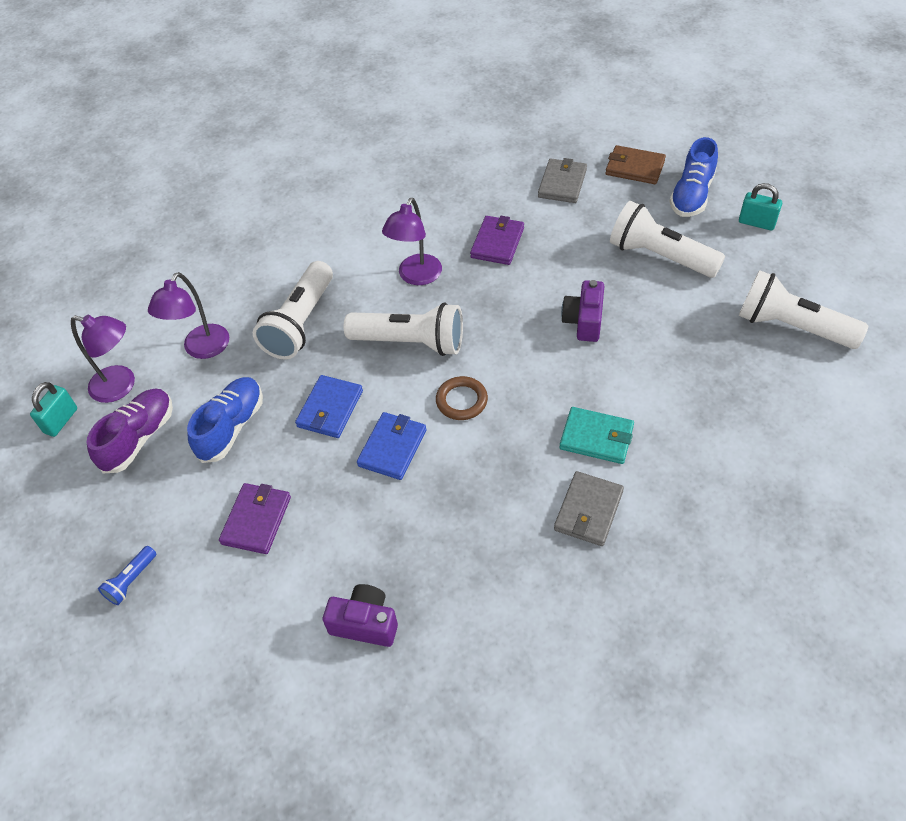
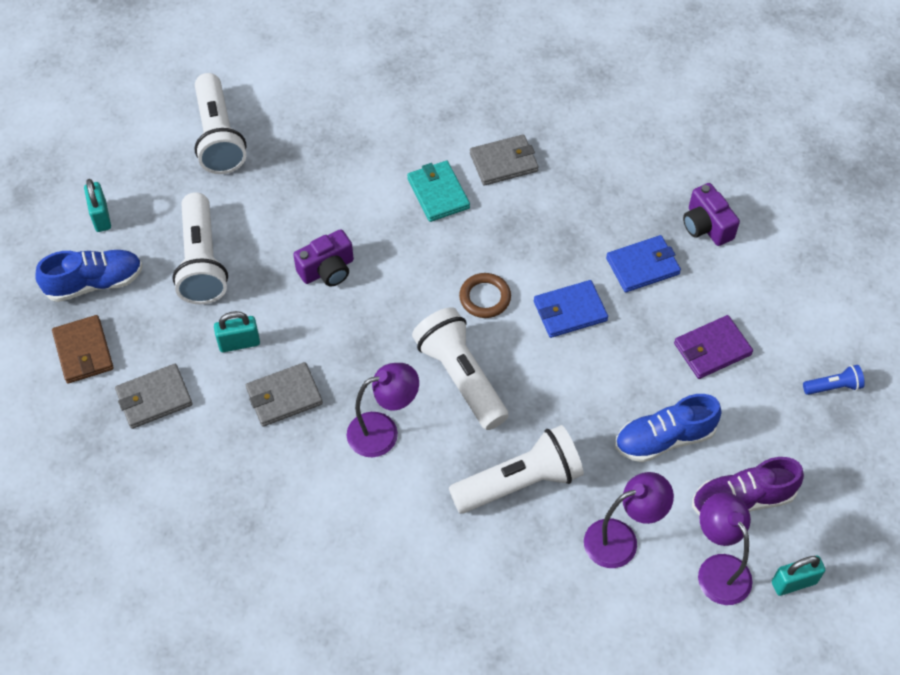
camera: 135 degrees left, 5 degrees up
blue wallet [295,375,363,438] -> blue wallet moved to [606,235,681,293]
purple wallet [470,216,524,265] -> grey wallet [246,362,323,427]
none -> turquoise padlock [214,311,260,352]

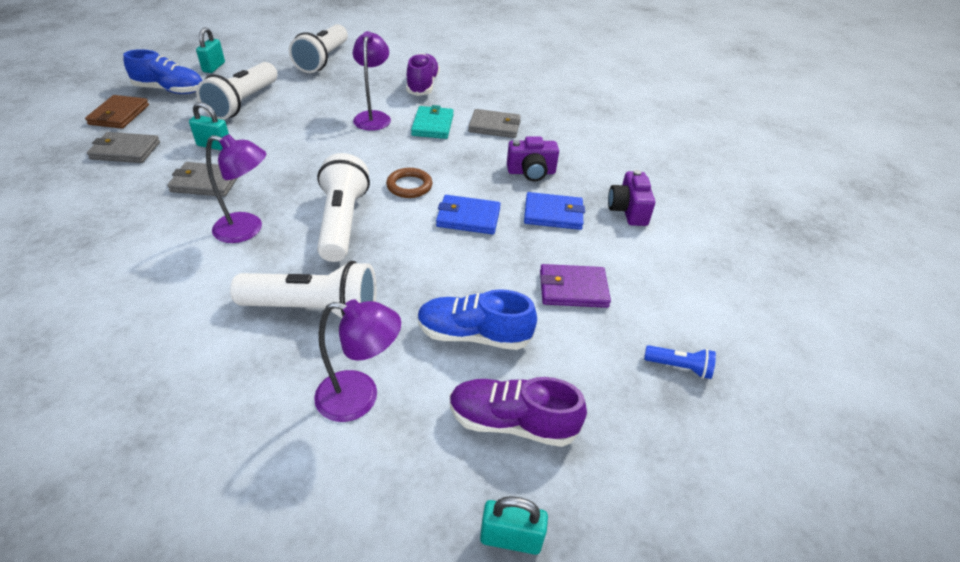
camera: 25 degrees right, 15 degrees down
purple camera [293,229,354,286] -> purple camera moved to [507,136,559,181]
purple lamp [698,492,753,605] -> purple lamp moved to [353,31,391,131]
none -> purple shoe [406,53,440,96]

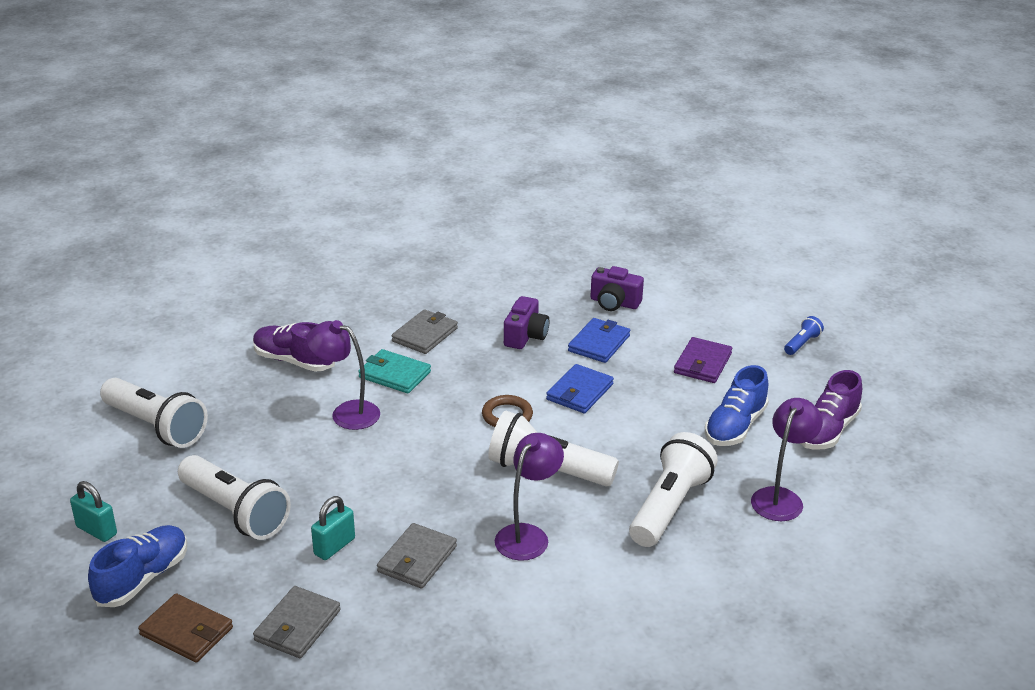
camera: 65 degrees left, 10 degrees down
turquoise padlock [480,496,548,555] -> none

